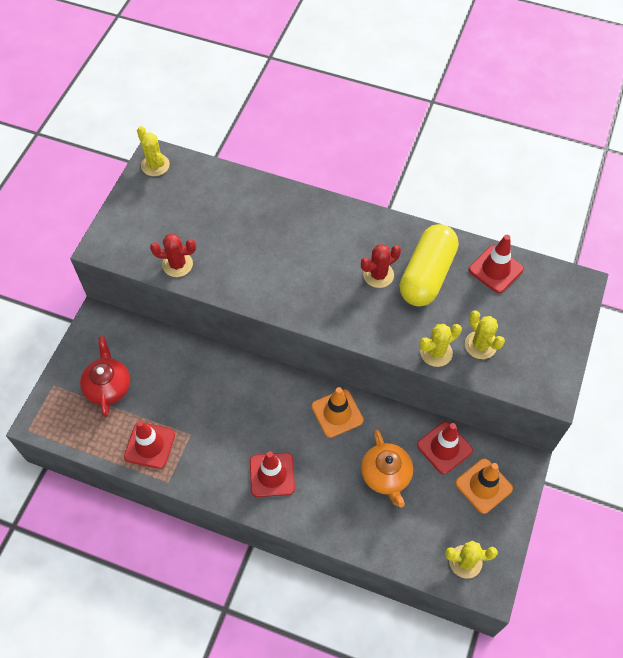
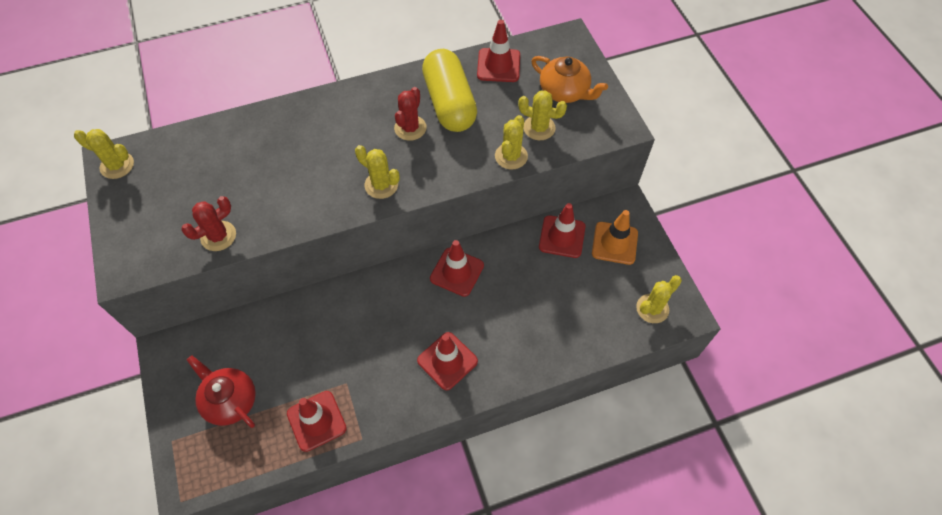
camera: 40 degrees left, 0 degrees up
orange traffic cone [311,387,364,438] -> red traffic cone [430,240,484,297]
orange teapot [361,430,413,507] -> orange teapot moved to [531,56,608,103]
none -> yellow cactus [355,145,399,199]

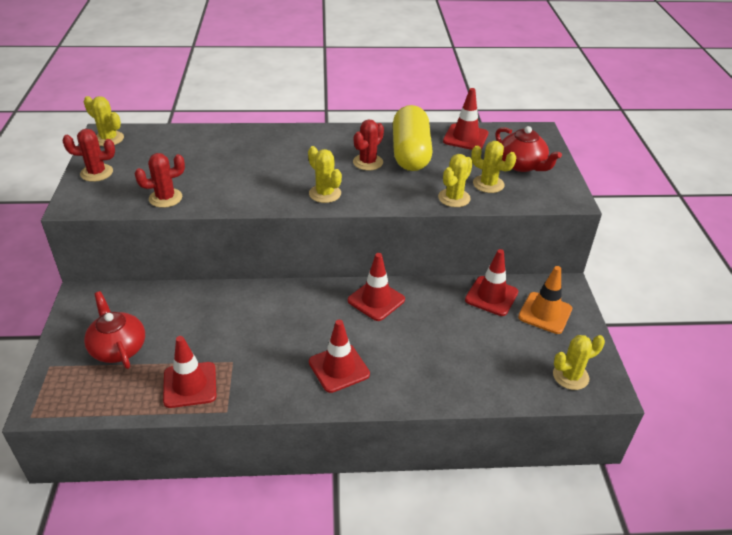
camera: 15 degrees right, 20 degrees down
orange teapot [531,56,608,103] -> red teapot [495,126,562,172]
none -> red cactus [62,129,115,182]

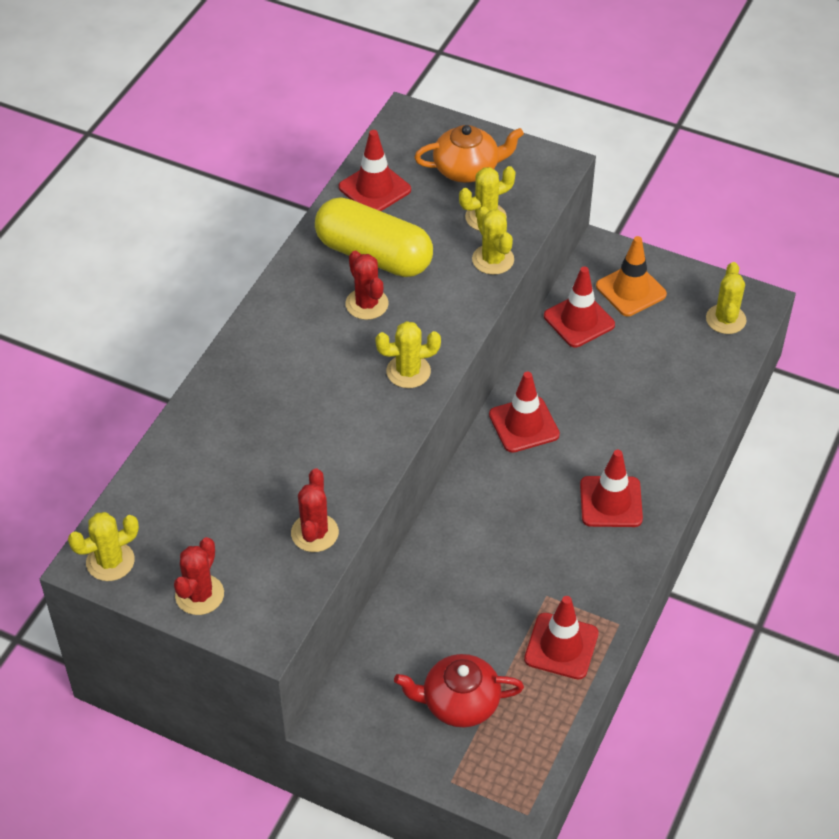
camera: 60 degrees left, 10 degrees up
red teapot [495,126,562,172] -> orange teapot [414,125,524,183]

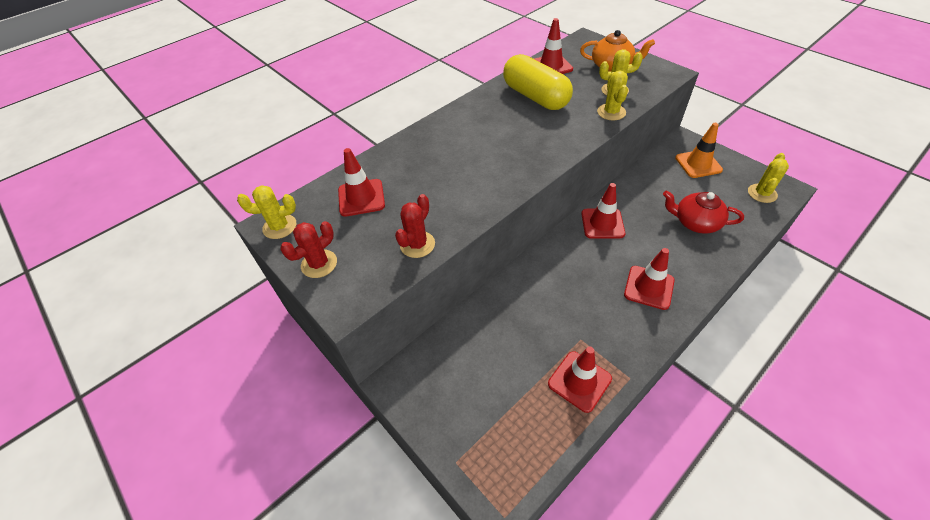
camera: 25 degrees right, 0 degrees up
red cactus [345,251,389,320] -> none
yellow cactus [375,321,441,388] -> none
red teapot [394,654,524,727] -> red teapot moved to [663,190,744,234]
red traffic cone [544,267,615,347] -> red traffic cone moved to [338,148,385,217]

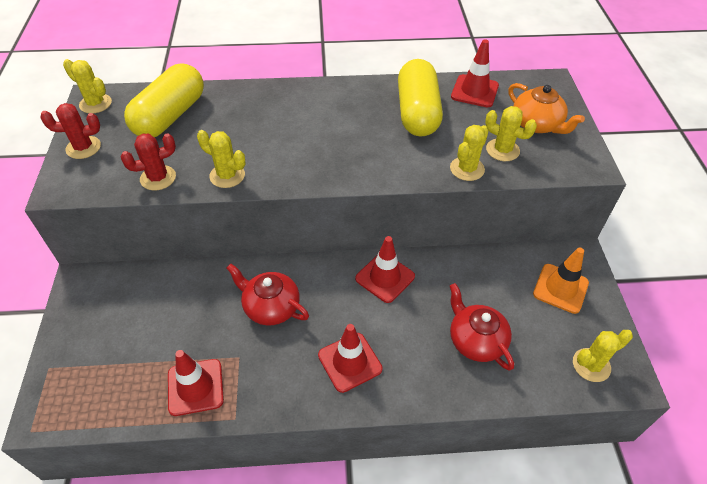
camera: 35 degrees right, 0 degrees up
red traffic cone [338,148,385,217] -> yellow capsule [124,63,204,137]
none -> yellow cactus [197,130,245,188]
none -> red teapot [226,263,309,325]

